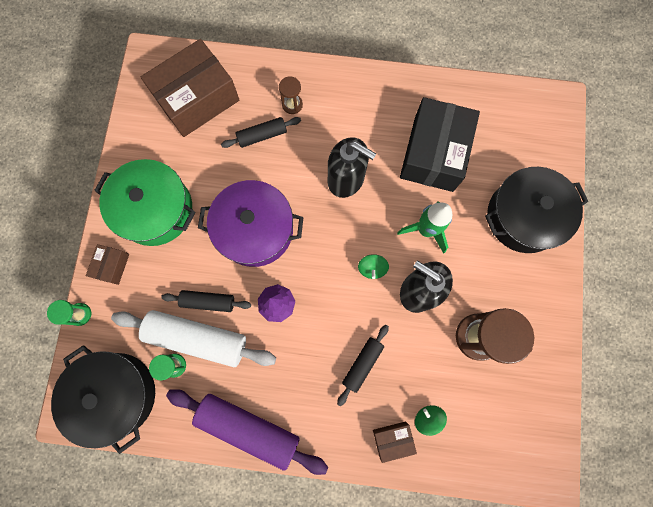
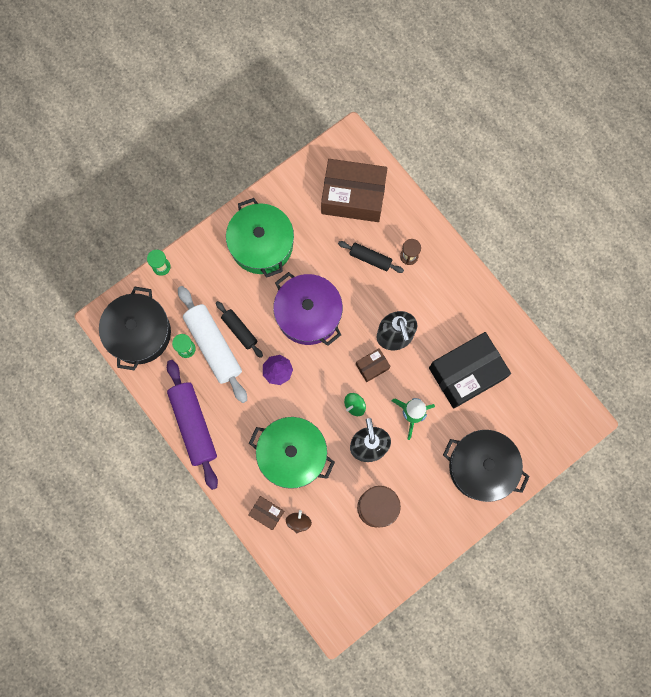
camera: 45 degrees right, 0 degrees up
brown box [86,244,129,285] -> brown box moved to [356,348,390,382]
black rolling pin [337,324,389,406] -> green pot [249,417,335,489]
green spinning top [415,405,447,436] -> brown spinning top [286,510,312,533]

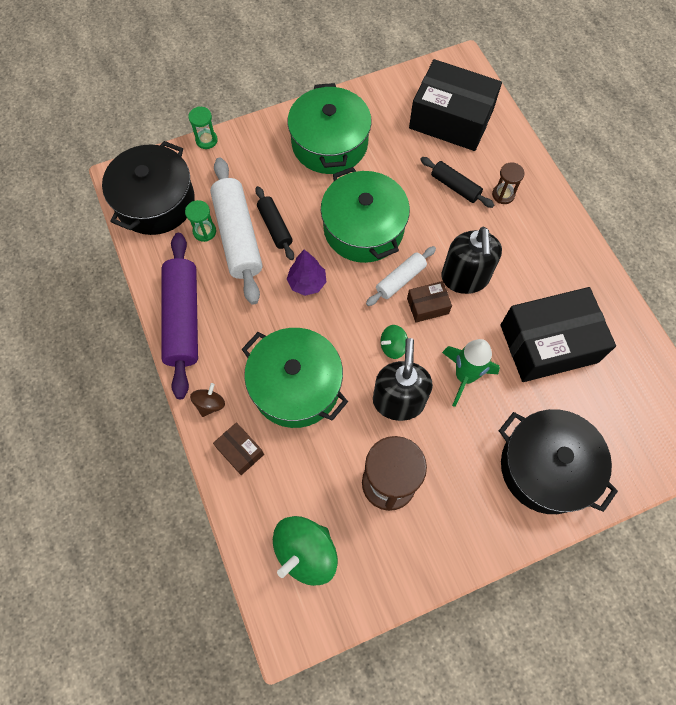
camera: 15 degrees right, 10 degrees down
purple pot [273,272,343,346] -> green pot [321,167,410,263]
brown spinning top [286,510,312,533] -> brown spinning top moved to [190,383,225,417]
brown box [321,159,387,222] -> black box [409,59,502,151]
none -> green spinning top [273,516,338,586]
none -> white rolling pin [366,246,436,306]

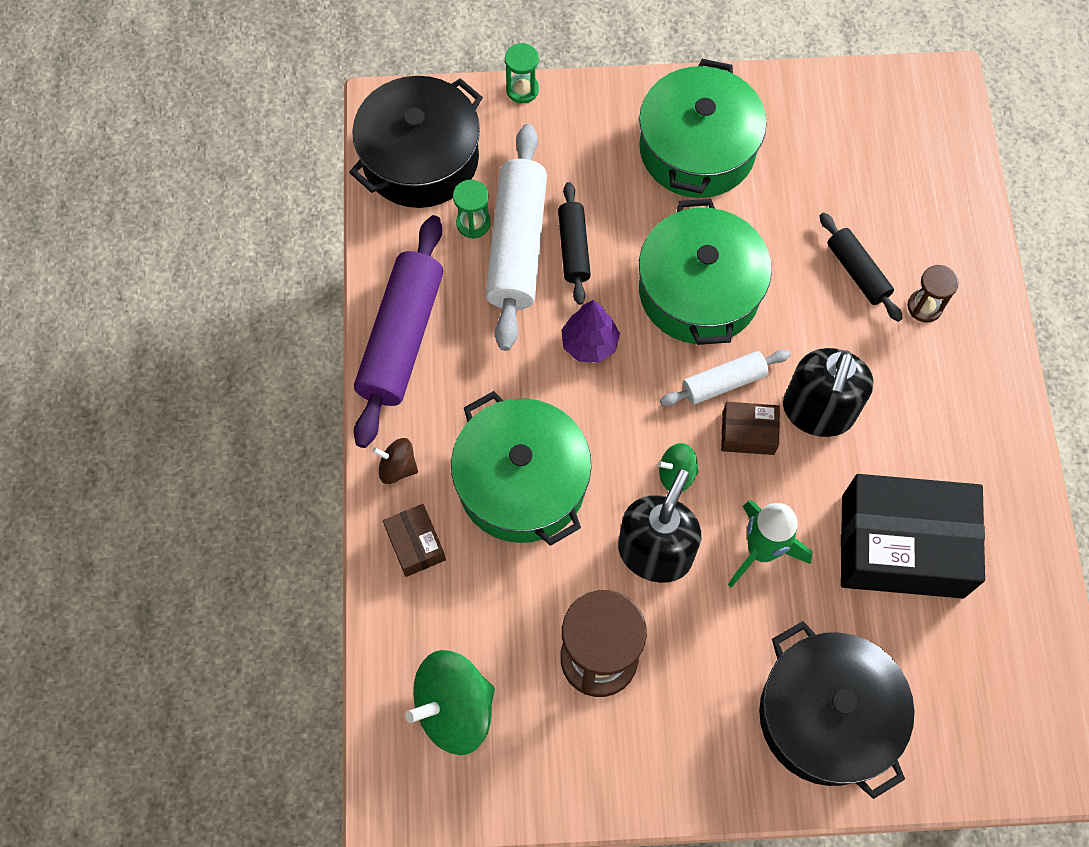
camera: 20 degrees right, 0 degrees up
brown spinning top [190,383,225,417] -> brown spinning top turned 120 degrees counterclockwise [372,438,418,484]
black box [409,59,502,151] -> none

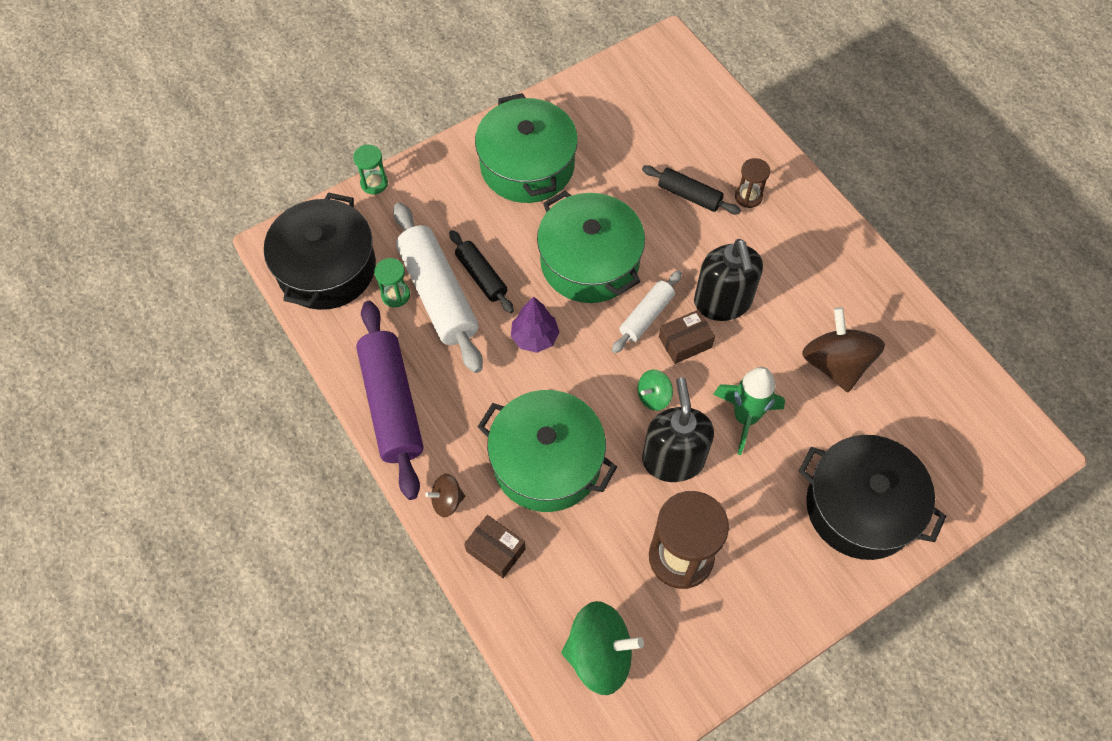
camera: 30 degrees left, 5 degrees down
green spinning top [405,650,495,755] -> green spinning top turned 120 degrees counterclockwise [561,601,644,695]
black box [841,474,985,598] -> brown spinning top [802,307,885,392]

